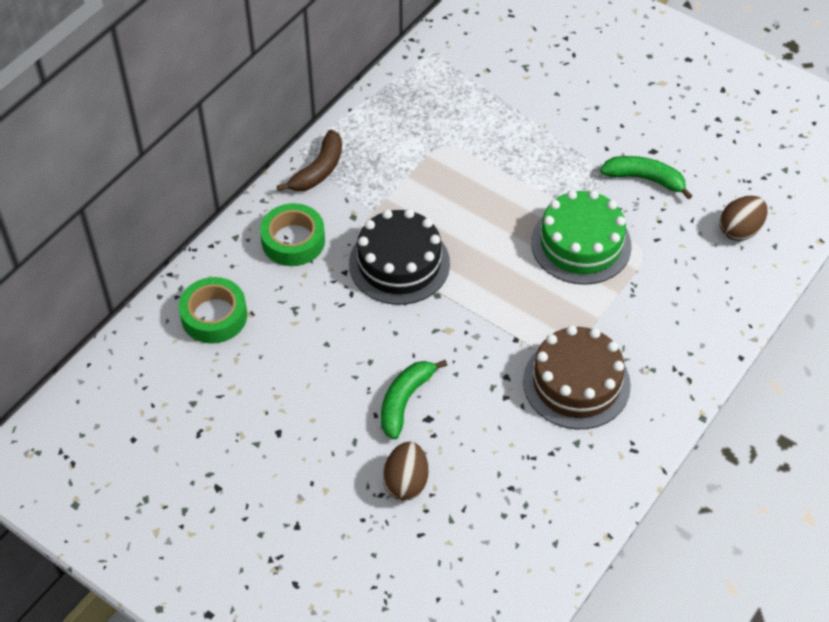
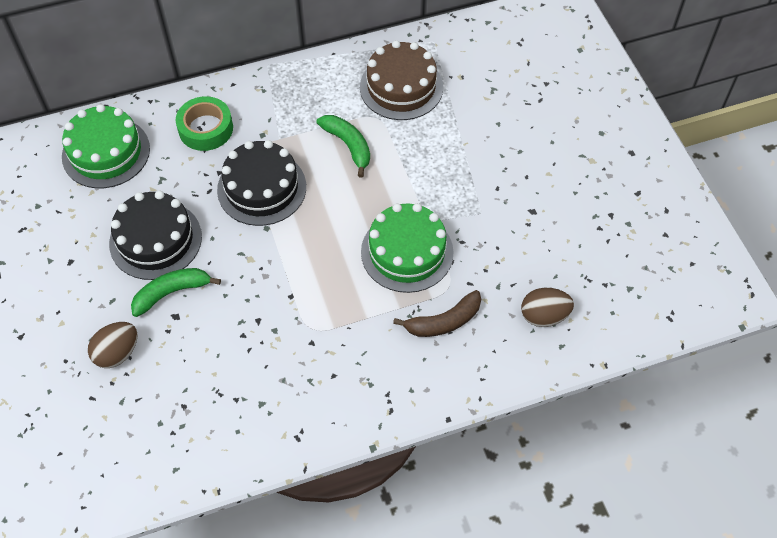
camera: 35 degrees right, 5 degrees up
green tape [179,277,247,344] -> green cake [62,104,150,188]
brown banana [277,130,342,192] -> brown banana moved to [393,290,481,337]
brown cake [523,325,631,429] -> brown cake moved to [360,40,443,120]
green banana [600,156,692,199] -> green banana moved to [316,115,370,178]
none -> black cake [109,191,202,280]

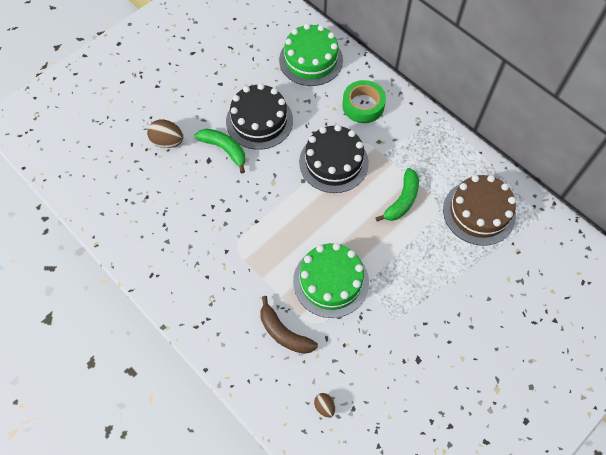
camera: 65 degrees right, 5 degrees up
brown egg [521,288,574,327] -> brown egg [314,393,335,418], size x0.57

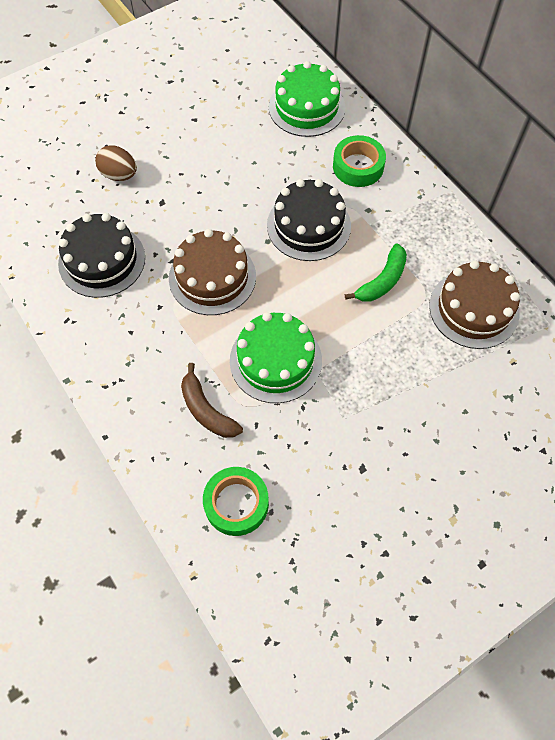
camera: 10 degrees right, 0 degrees up
green banana [195,129,246,173] -> none
black cake [226,83,293,150] -> black cake moved to [58,213,145,298]
brown egg [314,393,335,418] -> green tape [203,467,269,536]
none -> brown cake [169,229,256,315]

